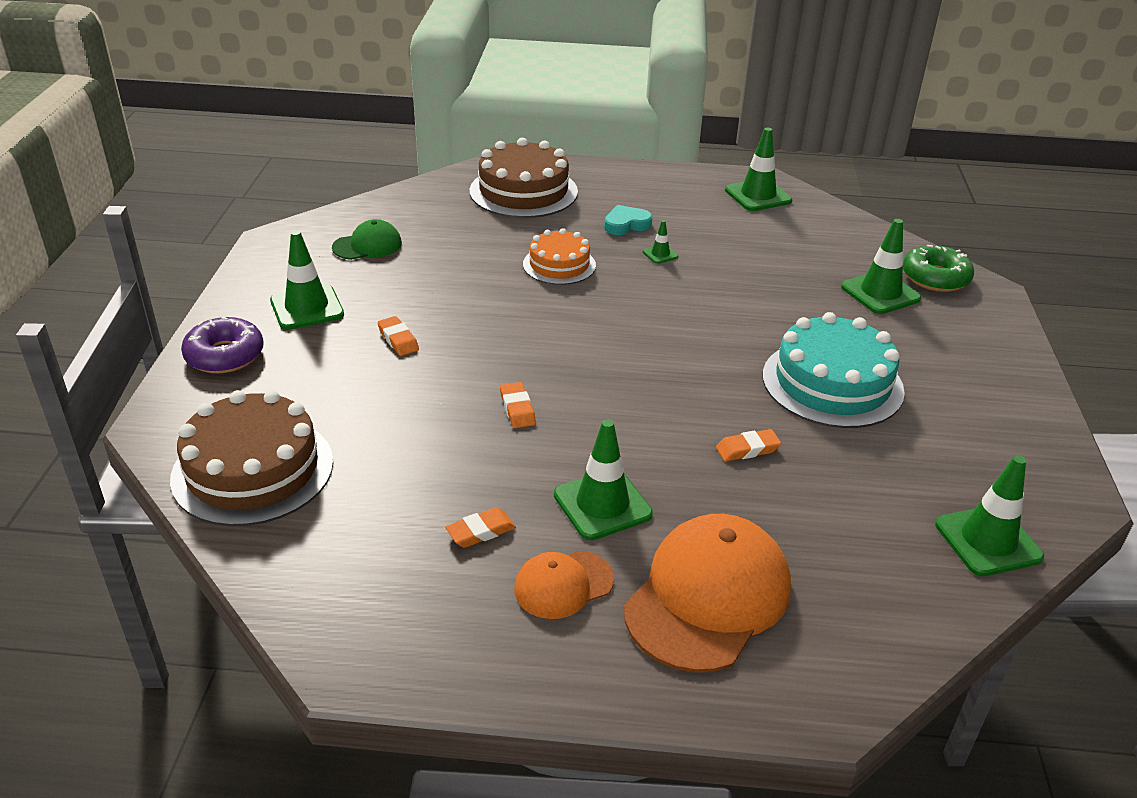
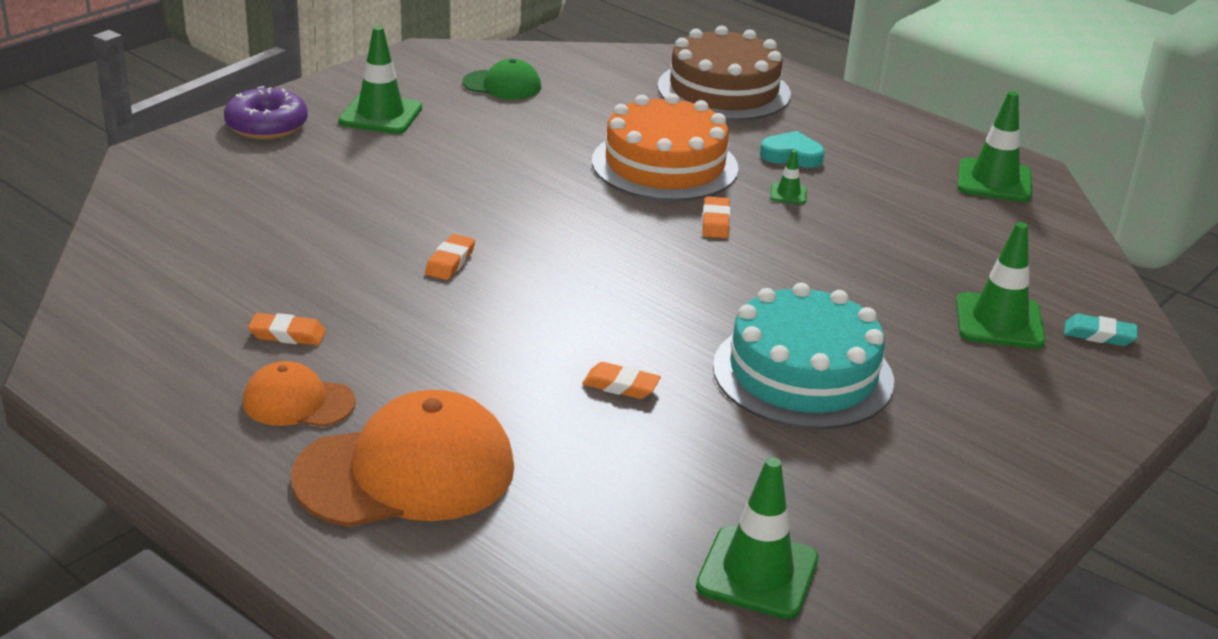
camera: 35 degrees right, 5 degrees down
brown cake [170,390,333,526] -> none
orange eraser [377,316,419,356] -> orange eraser moved to [702,196,730,238]
orange cake [523,228,596,285] -> orange cake [592,93,739,201], size x1.65
green traffic cone [554,419,653,540] -> none
green donut [903,245,974,292] -> turquoise eraser [1064,314,1137,346]

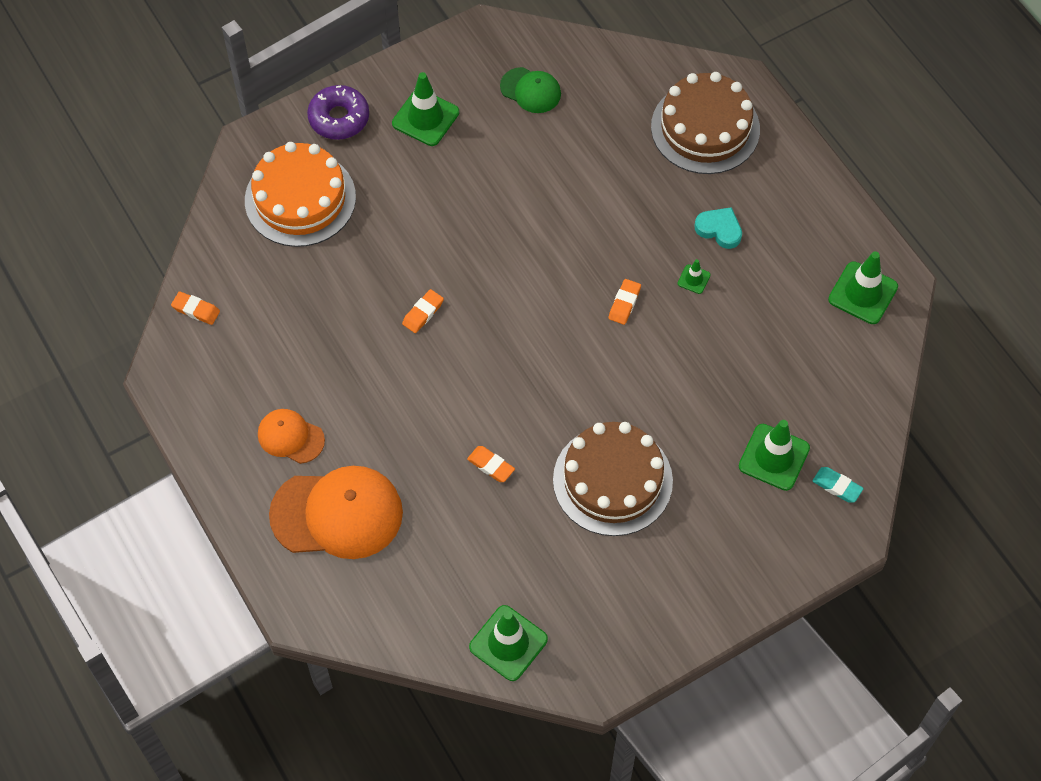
camera: 20 degrees right, 30 degrees up
orange eraser [248,313,326,345] -> orange eraser moved to [171,291,220,325]
orange cake [592,93,739,201] -> orange cake moved to [245,142,356,247]
turquoise cake [713,282,894,429] -> brown cake [553,422,673,536]

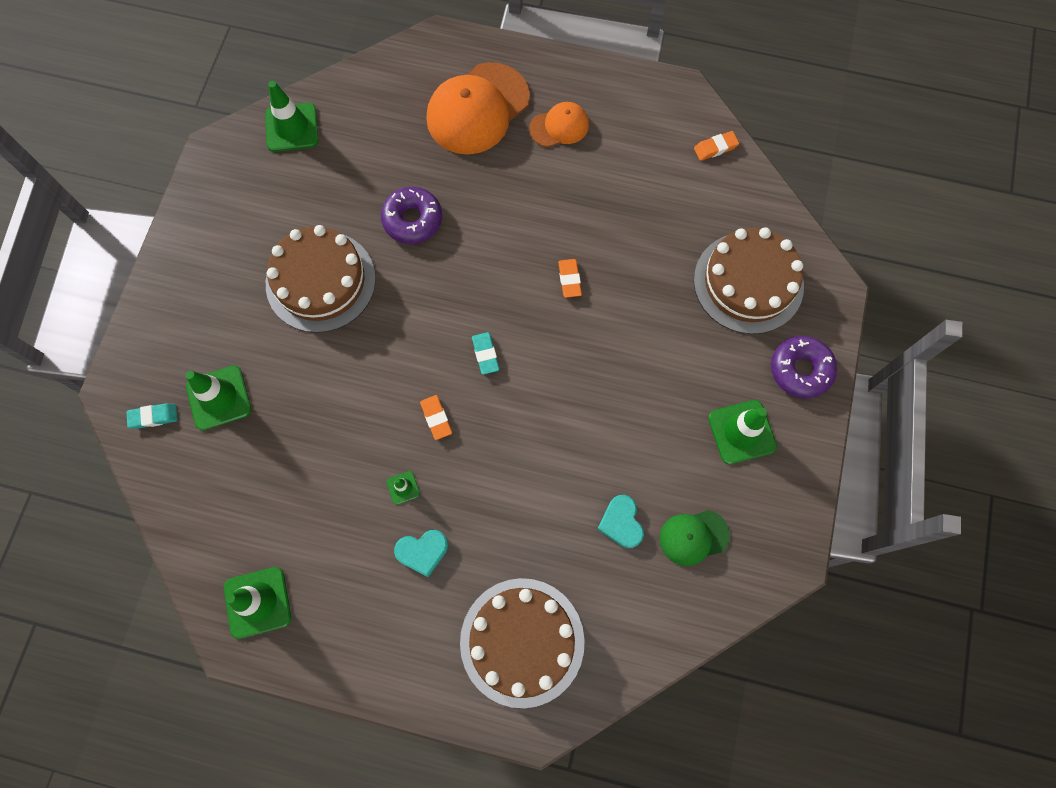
camera: 135 degrees right, 10 degrees up
orange cake [245,142,356,247] -> brown cake [694,227,804,334]
orange eraser [467,446,515,482] -> purple donut [381,187,442,244]
none -> turquoise eraser [472,332,499,375]
none -> turquoise heart [597,495,644,548]

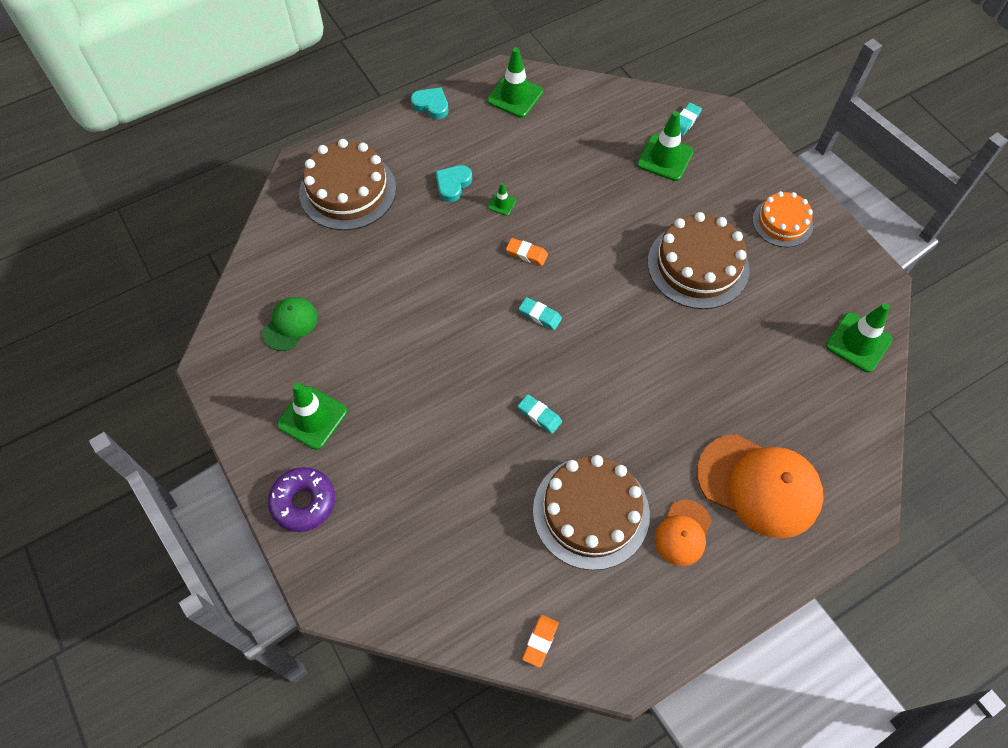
camera: 135 degrees right, 10 degrees down
purple donut [381,187,442,244] -> none
orange cap [427,62,530,154] -> orange cap turned 120 degrees clockwise [697,434,824,539]
orange eraser [558,259,582,298] -> turquoise eraser [518,394,562,434]
turquoise heart [597,495,644,548] -> turquoise heart moved to [411,87,448,119]
brown cake [694,227,804,334] -> brown cake moved to [533,455,650,570]
none -> orange cake [753,191,813,247]

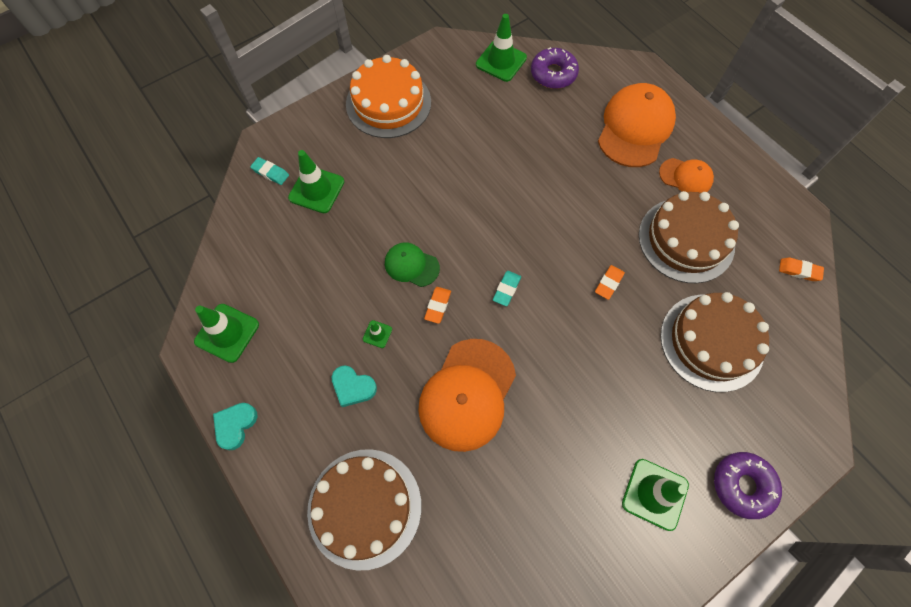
camera: 95 degrees left, 5 degrees up
green cap [262,297,318,351] -> green cap moved to [385,242,440,287]
turquoise eraser [518,394,562,434] -> orange eraser [595,265,625,300]
brown cake [647,212,749,309] -> brown cake moved to [660,292,769,392]
orange cake [753,191,813,247] -> orange cake [346,55,431,138], size x1.65
none -> orange cap [418,339,516,452]
none -> purple donut [531,47,579,89]

